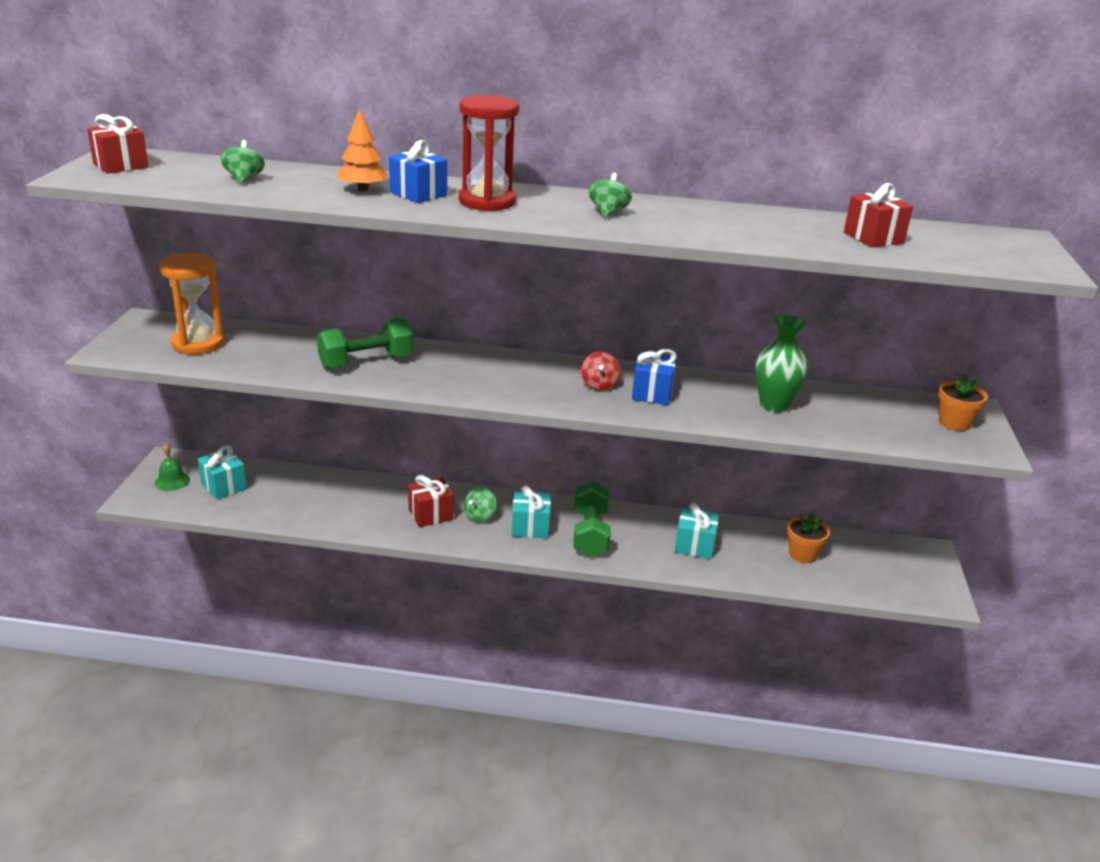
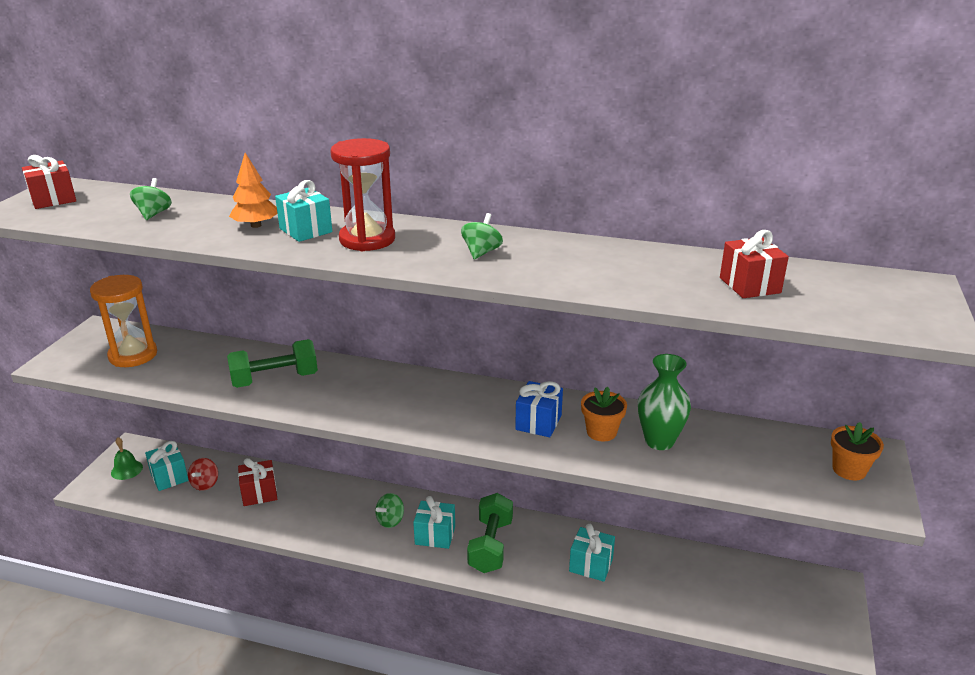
camera: 10 degrees right, 0 degrees up
blue gift [389,140,447,203] -> turquoise gift [275,180,332,242]
red gift [408,475,453,527] -> red gift moved to [238,458,277,506]
red spinning top [581,352,620,391] -> red spinning top moved to [188,458,218,491]
orange flower pot [787,513,830,563] -> orange flower pot moved to [581,387,627,441]

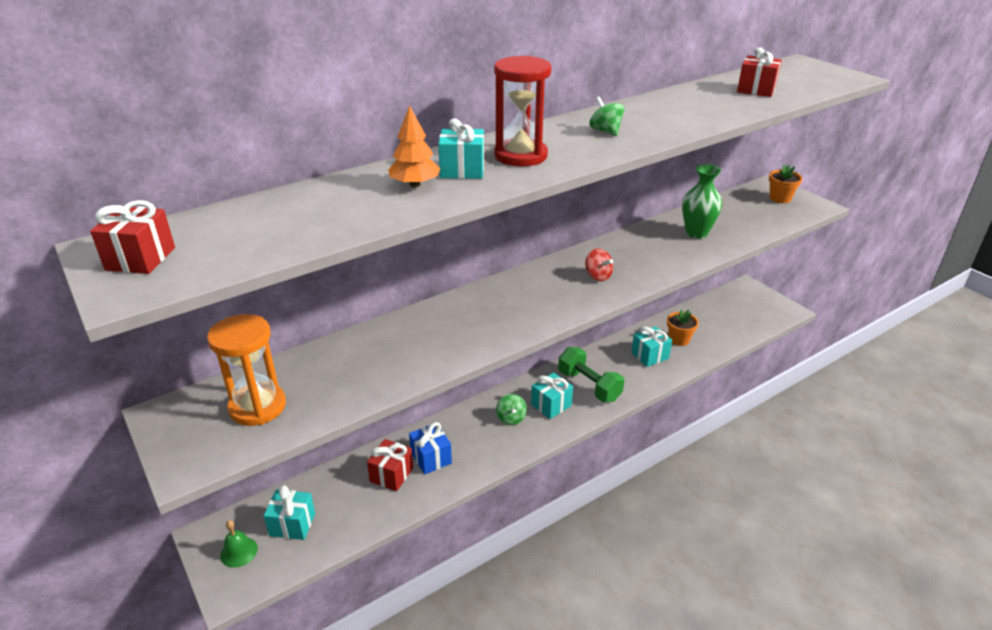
camera: 50 degrees left, 5 degrees up
green spinning top [130,178,172,220] -> none
red spinning top [188,458,218,491] -> red spinning top moved to [585,248,613,281]
green dumbbell [227,339,318,388] -> none
blue gift [515,381,563,437] -> blue gift moved to [409,422,452,474]
orange flower pot [581,387,627,441] -> orange flower pot moved to [667,309,699,346]

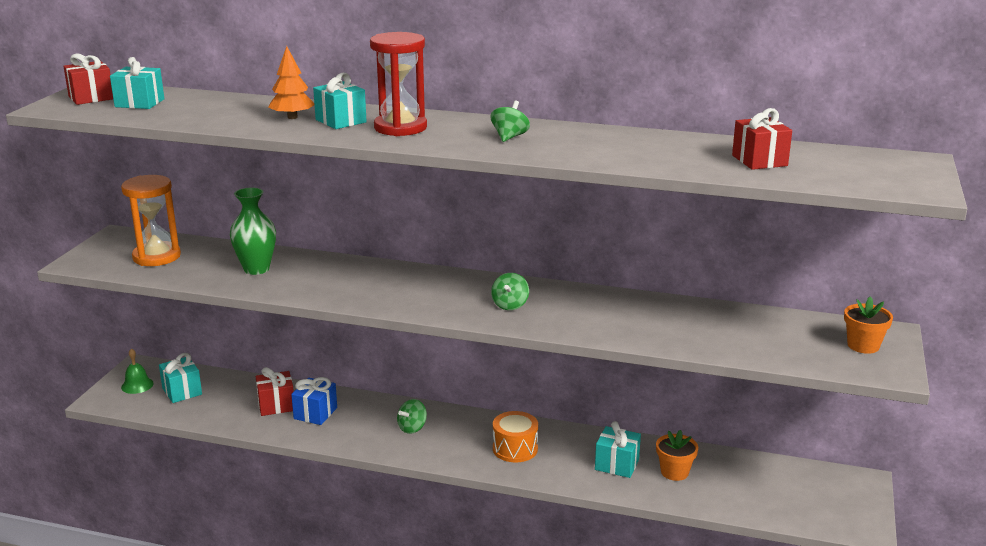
camera: 50 degrees right, 10 degrees down
turquoise gift [531,372,573,419] -> turquoise gift moved to [110,57,164,109]
green dumbbell [558,347,624,402] -> orange drum [493,411,538,462]
red spinning top [585,248,613,281] -> green spinning top [491,273,529,310]
green vase [682,164,722,239] -> green vase moved to [230,187,276,275]

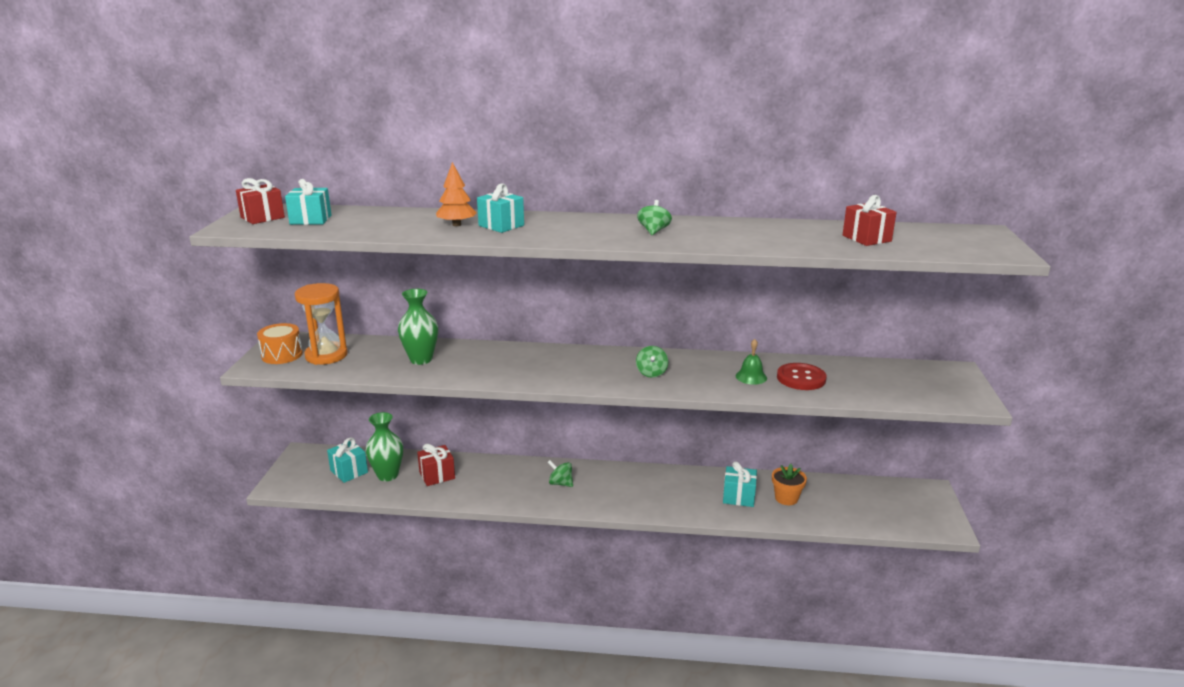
camera: 10 degrees left, 0 degrees up
green bell [121,348,154,394] -> green bell moved to [736,339,767,385]
blue gift [291,377,337,425] -> none
red hourglass [370,32,427,136] -> none
green spinning top [397,399,427,434] -> green spinning top turned 90 degrees clockwise [548,460,573,487]
orange drum [493,411,538,462] -> orange drum moved to [257,323,303,364]
orange flower pot [844,297,893,354] -> none
none -> green vase [366,412,403,481]
none -> red button [777,363,827,390]

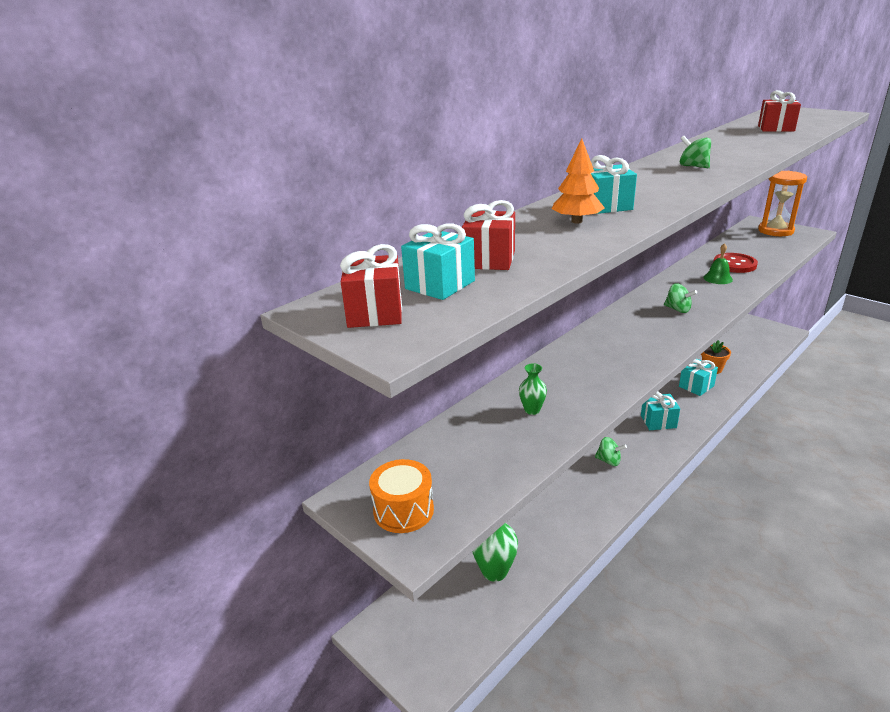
camera: 50 degrees left, 5 degrees up
orange hourglass [295,283,348,365] -> orange hourglass moved to [758,171,807,236]
turquoise gift [327,437,368,483] -> turquoise gift moved to [641,392,680,430]
green vase [398,289,438,365] -> green vase [519,363,547,415], size x0.55
red gift [417,444,455,486] -> red gift moved to [462,200,515,270]
green spinning top [548,460,573,487] -> green spinning top turned 135 degrees counterclockwise [595,437,627,466]

